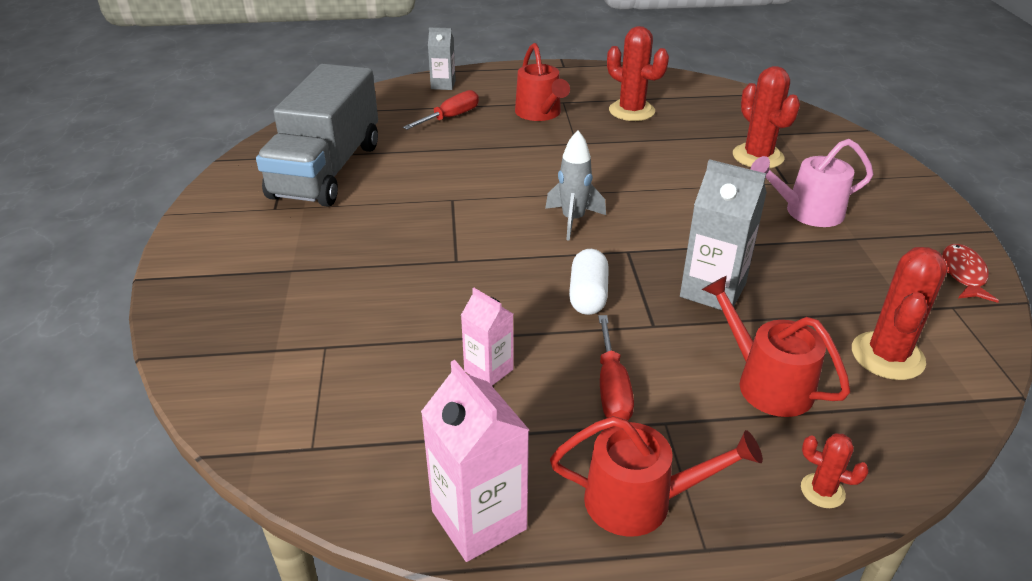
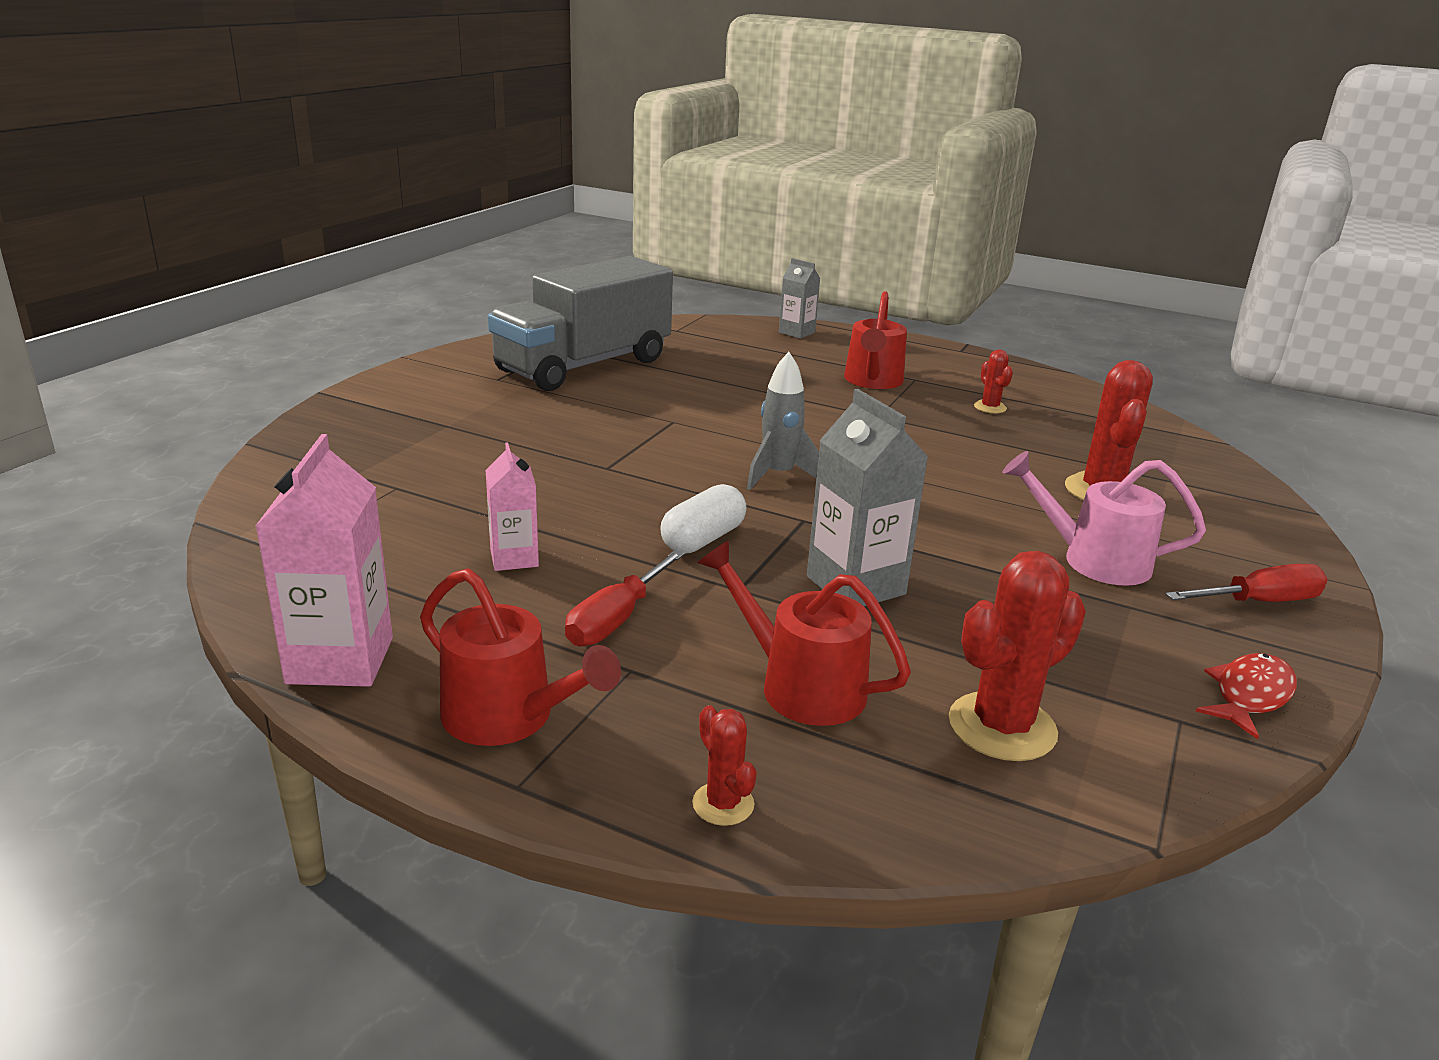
camera: 30 degrees right, 10 degrees down
red screwdriver [403,90,479,130] -> red screwdriver moved to [1166,564,1328,602]
red cactus [607,26,669,121] -> red cactus [974,349,1013,413], size x0.52
red watering can [702,276,850,417] -> red watering can turned 45 degrees counterclockwise [698,540,911,726]

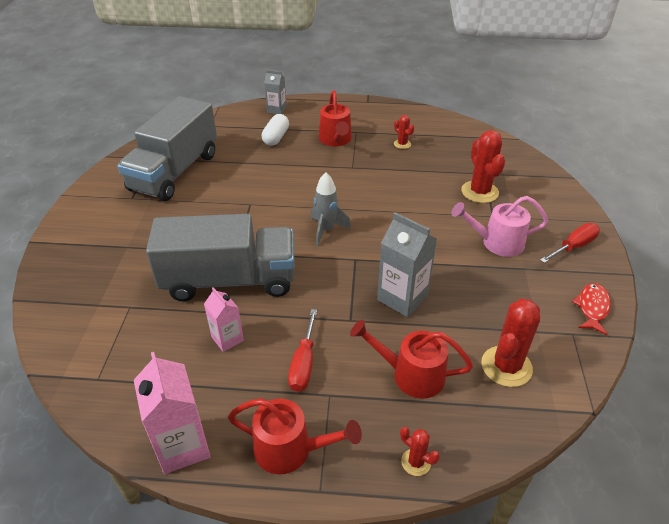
camera: 20 degrees left, 15 degrees up
white capsule [660,484,747,554] -> white capsule moved to [262,114,289,146]
none -> grey truck [146,214,294,301]

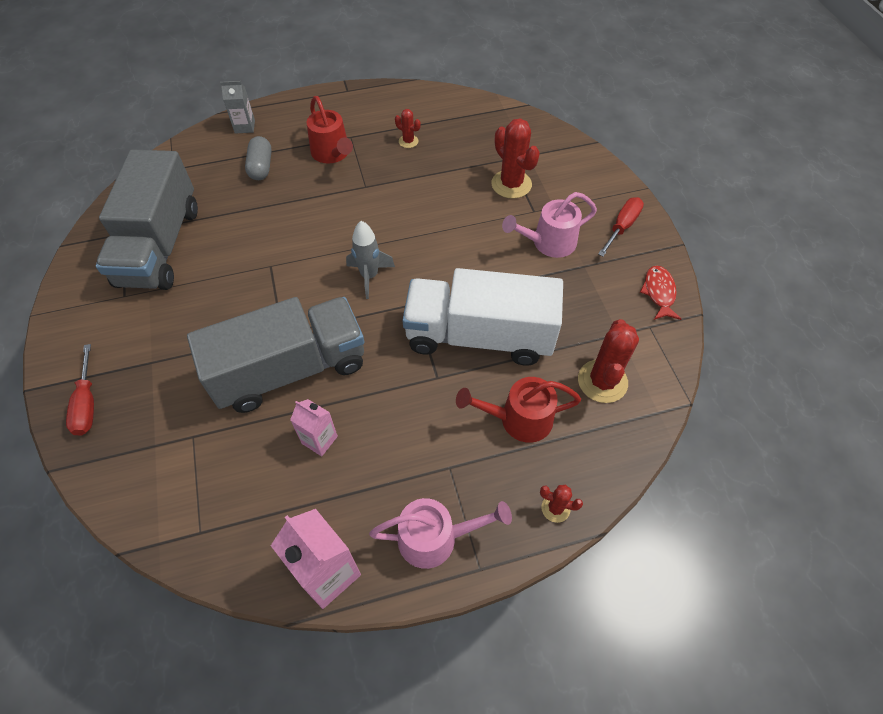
camera: 20 degrees left, 15 degrees up
red watering can [228,398,362,474] -> pink watering can [369,498,512,569]
white capsule [262,114,289,146] -> grey capsule [245,136,272,180]
red screwdriver [288,309,317,392] -> red screwdriver moved to [66,344,94,436]
grey carton [377,212,437,317] -> white truck [402,268,563,366]

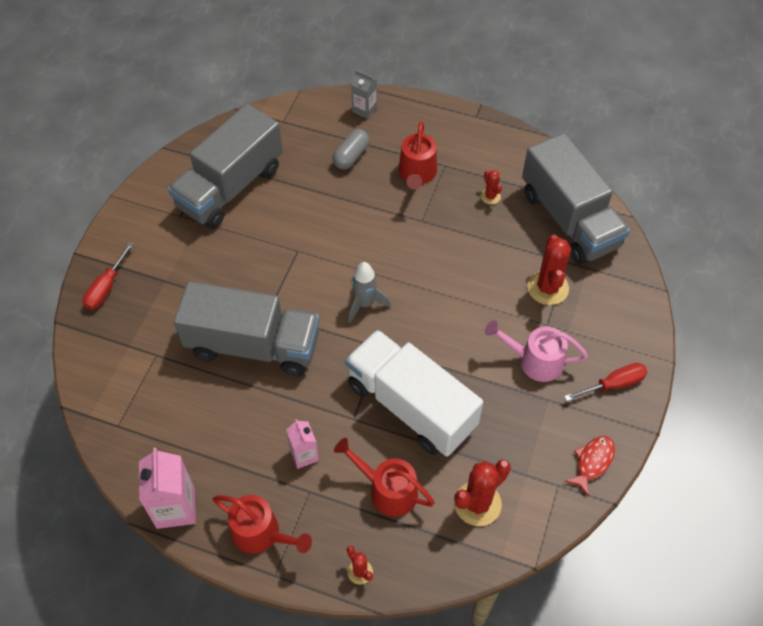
camera: 35 degrees right, 0 degrees up
pink carton [290,399,338,456] -> pink carton moved to [286,419,319,469]
pink watering can [369,498,512,569] -> red watering can [213,495,312,554]
none -> grey truck [522,133,630,265]

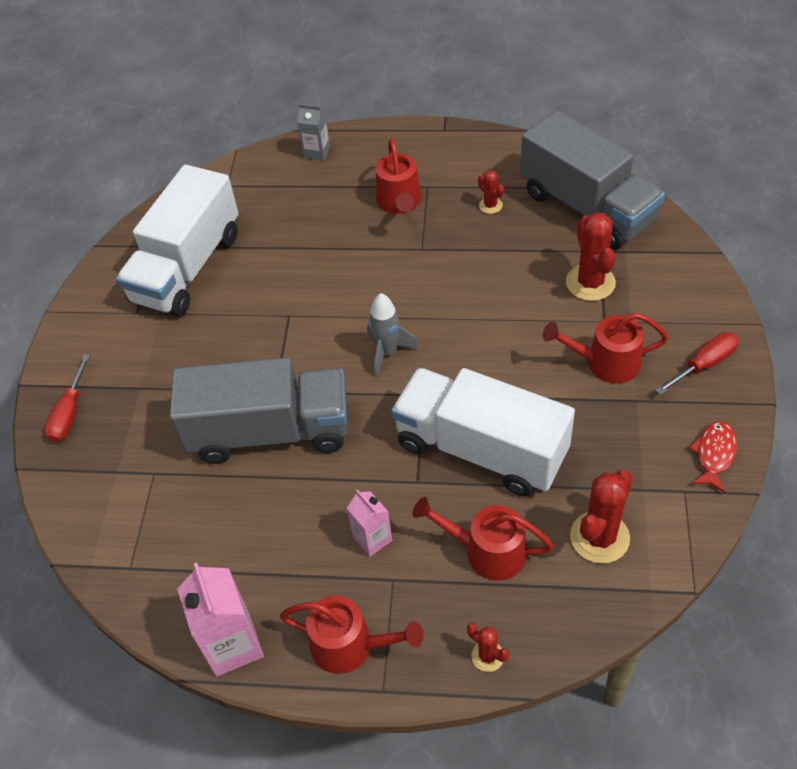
camera: 10 degrees left, 5 degrees down
grey truck [168,104,283,229] -> white truck [116,164,239,317]
grey capsule [333,129,369,170] -> none
pink watering can [485,320,588,382] -> red watering can [543,313,669,384]

